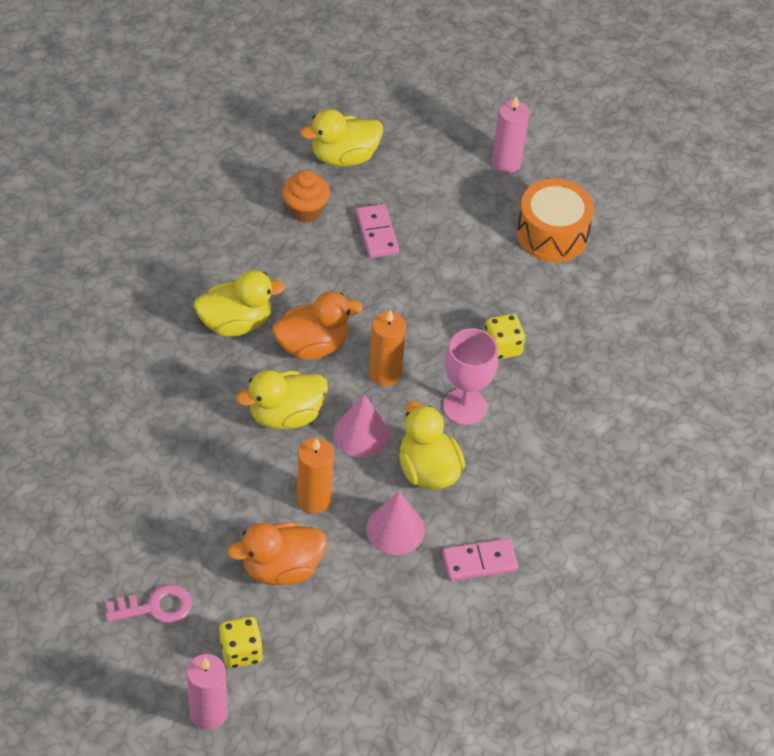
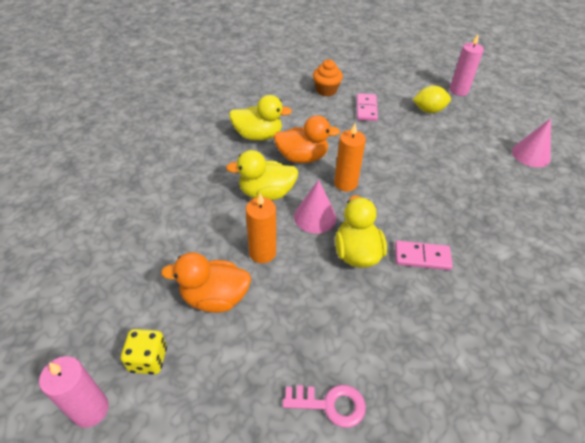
camera: 20 degrees right, 5 degrees down
pink key [106,584,192,623] -> pink key moved to [283,385,366,428]
yellow duck [300,109,383,166] -> none
pink cone [366,491,425,555] -> pink cone moved to [512,118,551,167]
pink domino [442,538,518,581] -> pink domino moved to [395,241,453,270]
pink goblet [443,328,498,425] -> none
yellow dice [485,314,525,360] -> none
orange drum [517,179,594,262] -> none
none -> yellow lemon [413,85,451,113]

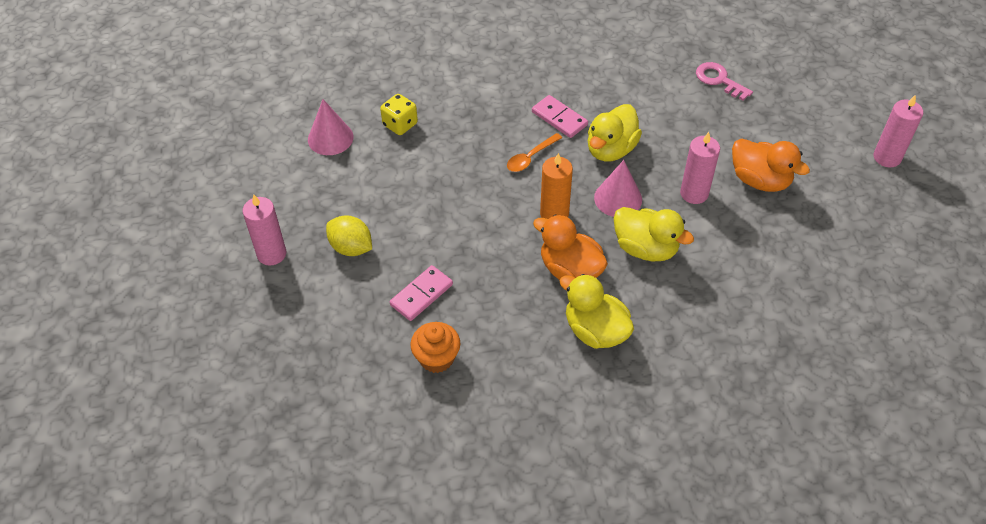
camera: 140 degrees left, 5 degrees up
yellow dice [121,329,167,375] -> yellow dice moved to [380,94,418,135]
orange candle [246,193,276,263] -> pink candle [680,132,720,204]
none -> orange spoon [507,133,562,172]

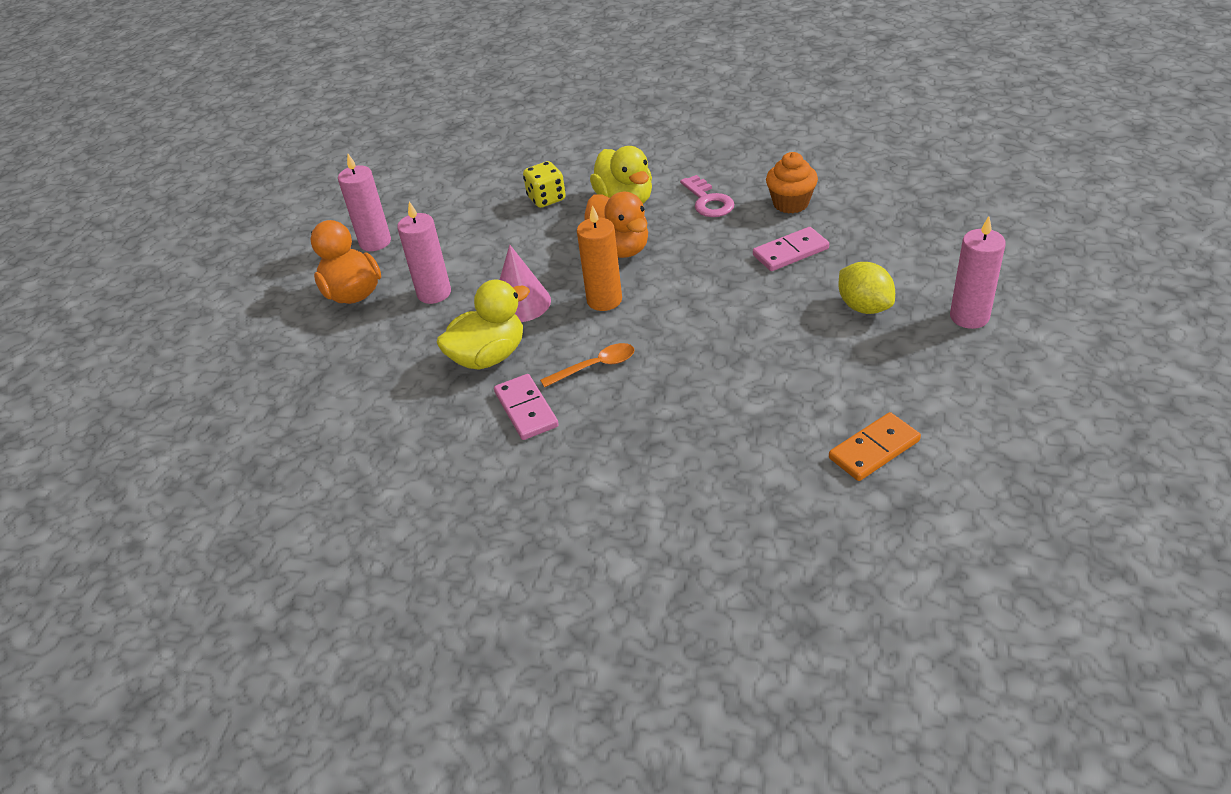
camera: 155 degrees left, 10 degrees down
pink cone [308,99,354,155] -> orange domino [829,412,921,481]
yellow dice [380,94,418,135] -> yellow dice moved to [523,161,566,208]
yellow duck [613,207,694,261] -> none
pink key [696,62,753,101] -> pink key moved to [680,175,735,217]
pink candle [874,94,923,167] -> pink candle moved to [338,154,391,251]

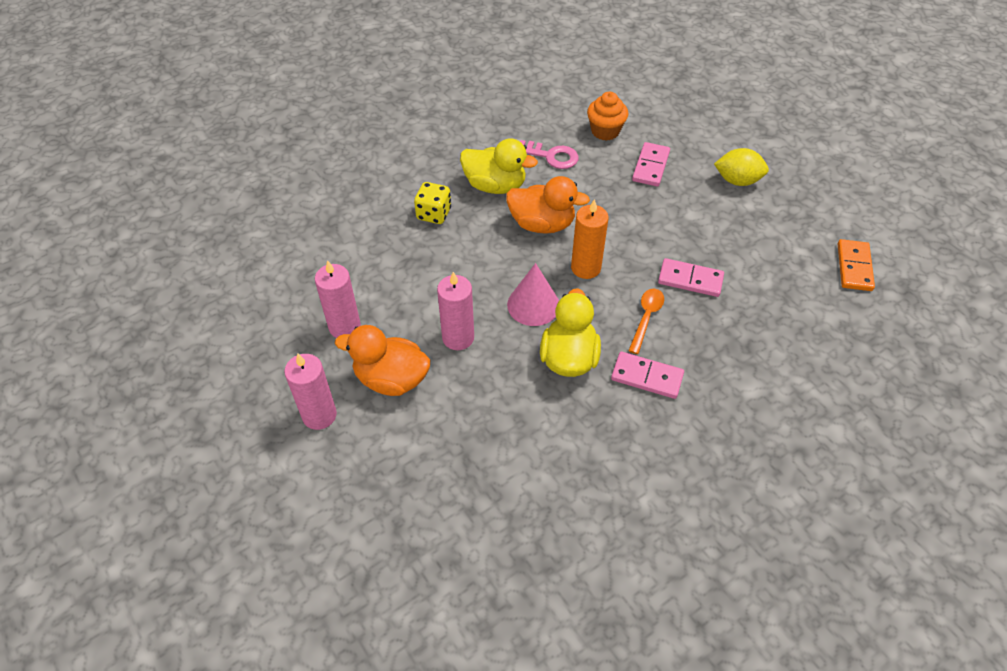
camera: 50 degrees left, 10 degrees up
pink candle [950,216,1006,329] -> pink candle moved to [284,353,337,430]
none -> pink domino [658,258,724,297]

